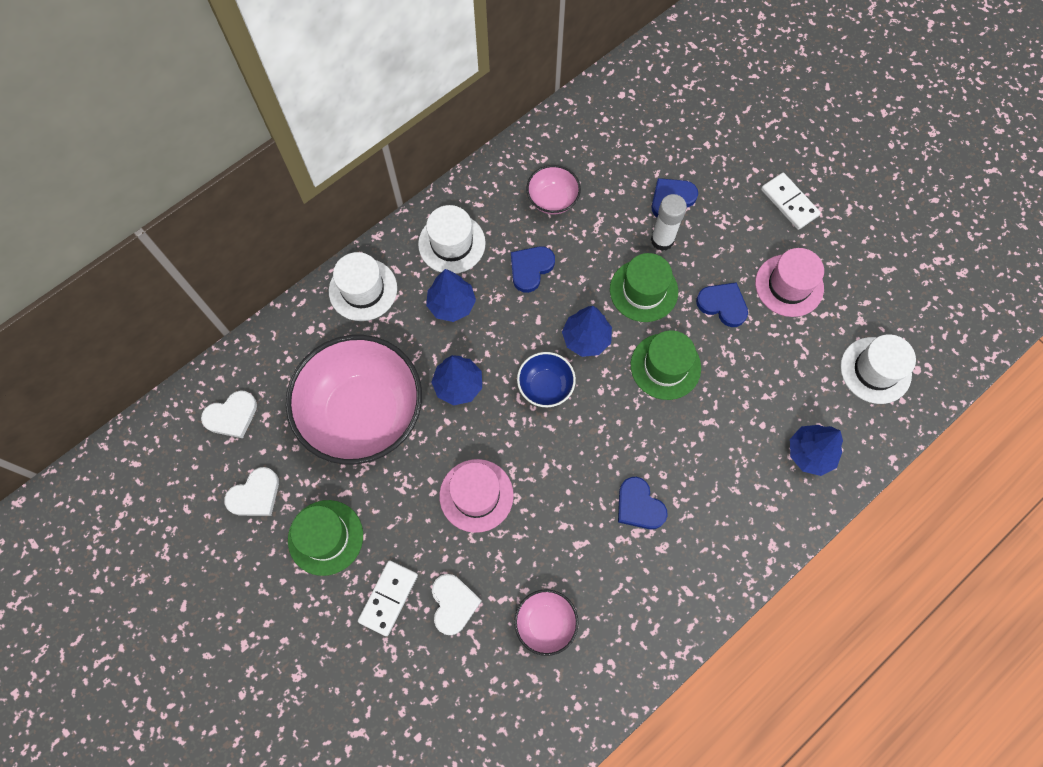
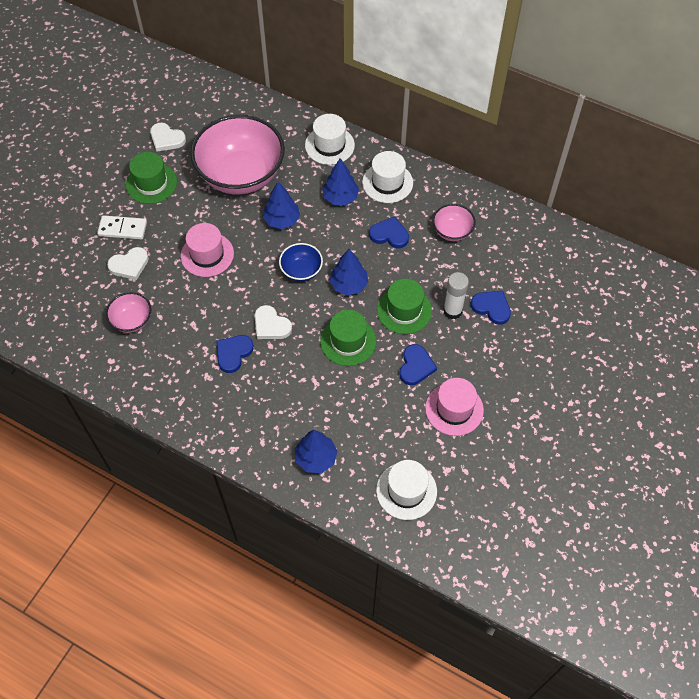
camera: 70 degrees right, 10 degrees down
white heart [201,390,257,438] -> white heart moved to [254,305,292,339]
white domino [761,173,821,230] -> none

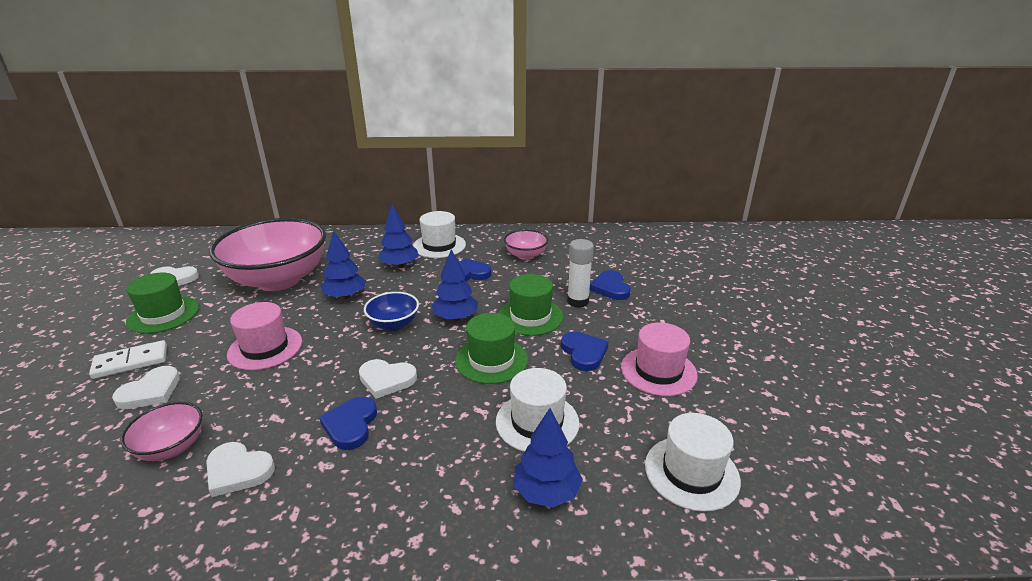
camera: 30 degrees left, 30 degrees down
white hat [305,114,355,165] -> white hat moved to [496,368,579,452]
blue heart [471,291,511,325] -> blue heart turned 105 degrees counterclockwise [590,270,631,300]
none -> white heart [206,442,275,497]

